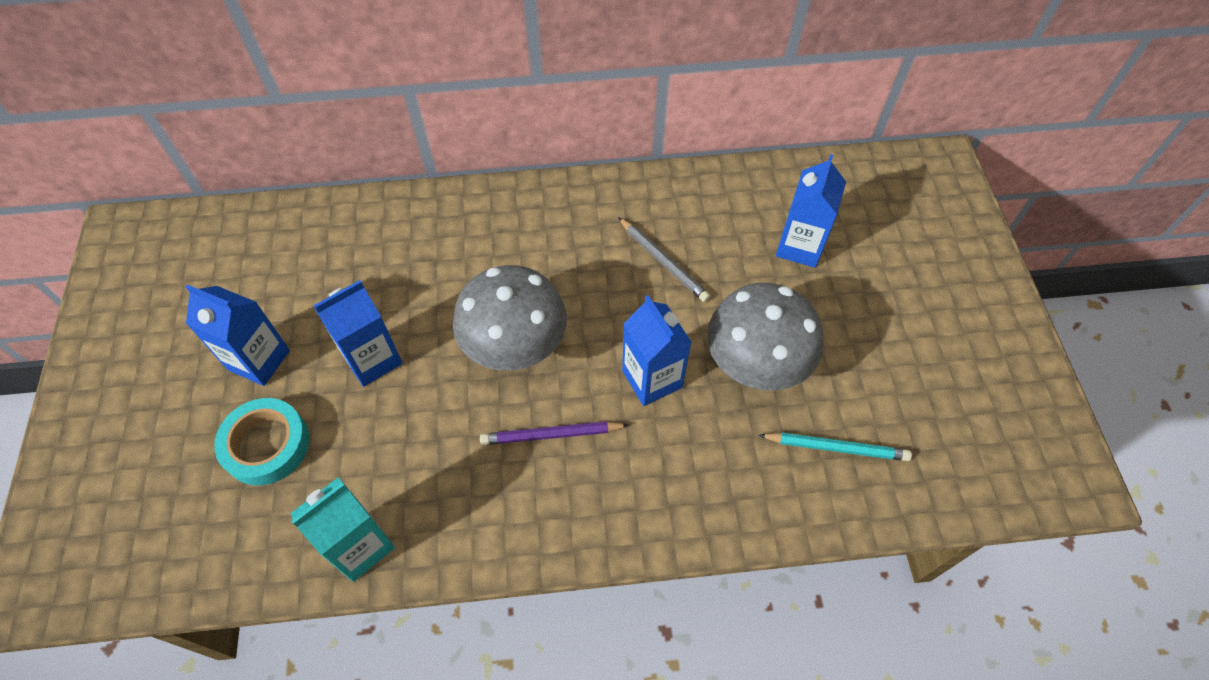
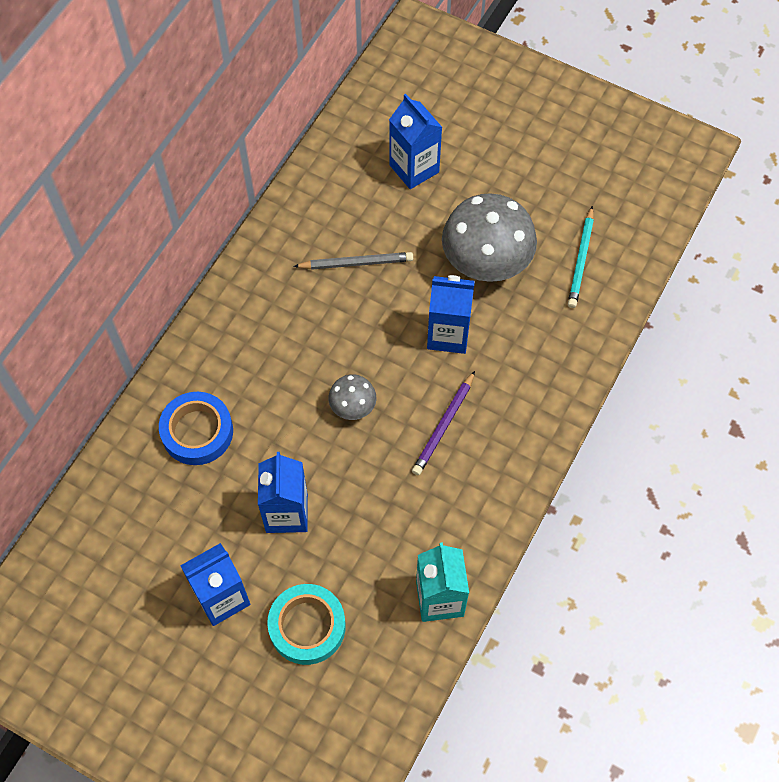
camera: 55 degrees left, 5 degrees up
grey mushroom [453,265,567,371] -> grey mushroom [328,374,377,420], size x0.49
turquoise pencil [759,432,912,461] -> turquoise pencil turned 150 degrees clockwise [568,206,594,308]
none -> blue tape [159,392,233,465]

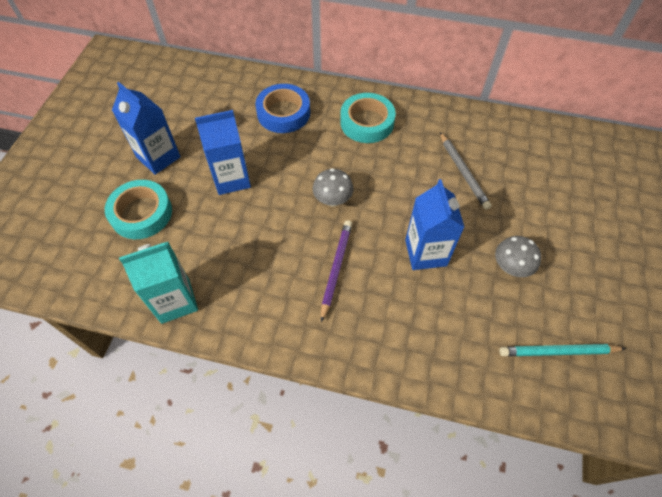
camera: 75 degrees right, 5 degrees down
blue carton [389,94,442,189] -> none
purple pencil [412,371,475,475] -> purple pencil turned 90 degrees clockwise [321,220,352,322]
grey mushroom [442,193,537,282] -> grey mushroom [495,236,541,277], size x0.49
none -> turquoise tape [340,93,396,143]

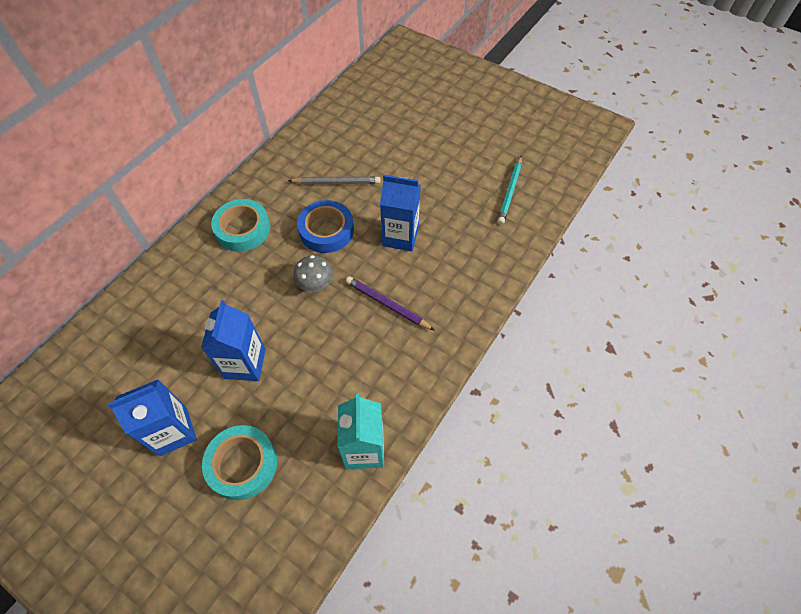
camera: 70 degrees left, 0 degrees up
blue tape [255,84,310,133] -> blue tape moved to [297,200,354,253]
grey mushroom [495,236,541,277] -> none

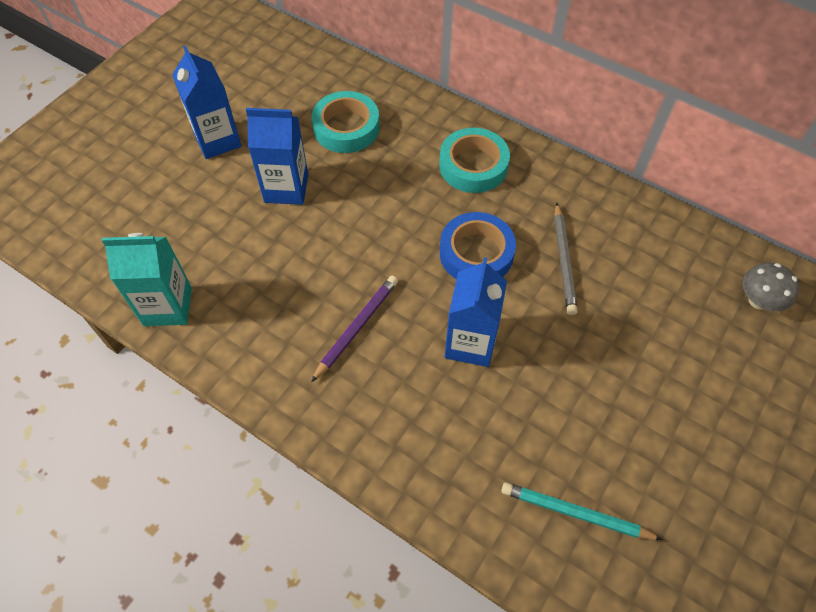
camera: 90 degrees right, 0 degrees up
turquoise tape [202,425,277,500] -> turquoise tape moved to [312,91,380,153]
grey mushroom [293,255,333,292] -> grey mushroom moved to [743,263,799,311]

